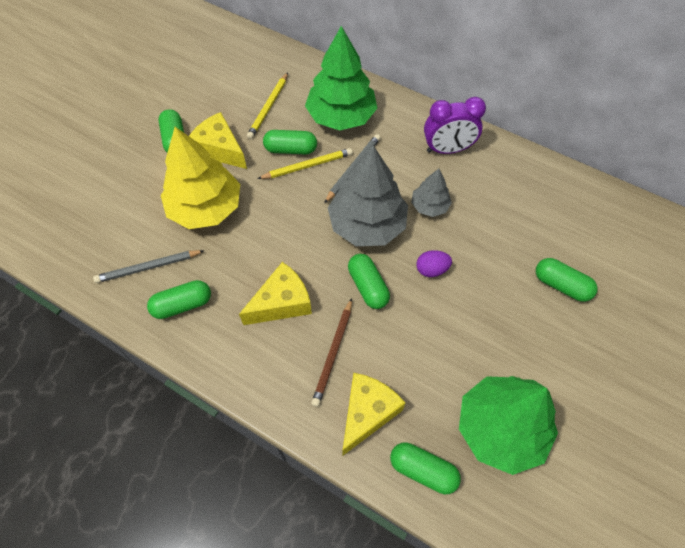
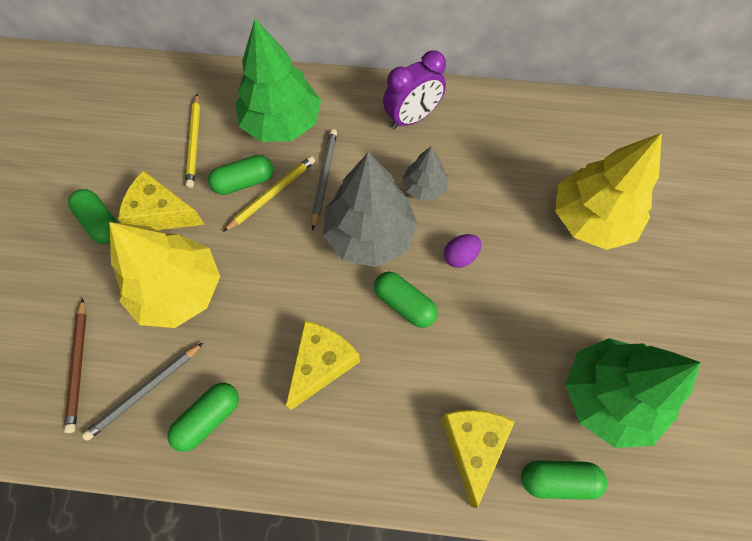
camera: 25 degrees left, 5 degrees up
brown pencil [311,298,352,407] -> brown pencil moved to [64,298,87,433]
green capsule [536,258,598,302] -> yellow tree [555,133,662,250]

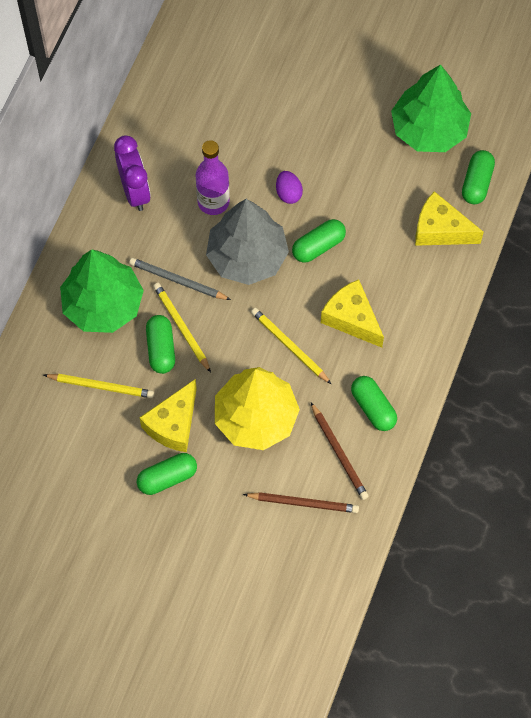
camera: 75 degrees left, 0 degrees up
grey pencil [82,343,203,441] -> brown pencil [311,402,369,500]
grey tree [402,147,448,200] -> purple bottle [196,140,230,215]
yellow tree [555,133,662,250] -> none
none -> yellow pencil [251,308,331,384]

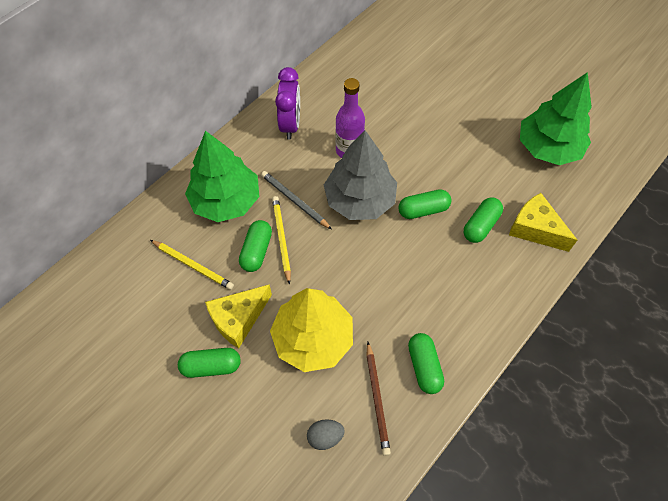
camera: 20 degrees right, 5 degrees down
brown pencil [243,492,359,513] -> grey egg [307,419,345,450]
yellow pencil [251,308,331,384] -> none
purple egg [276,171,303,204] -> none
yellow cheese [321,279,384,348] -> none
green capsule [462,150,495,204] -> green capsule moved to [464,198,503,243]

